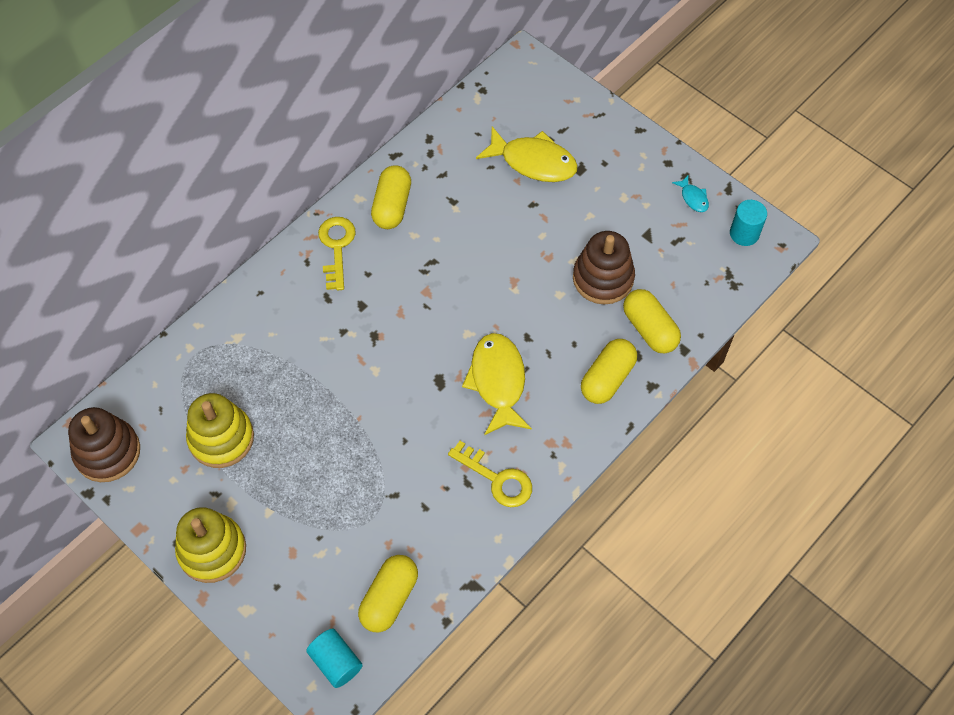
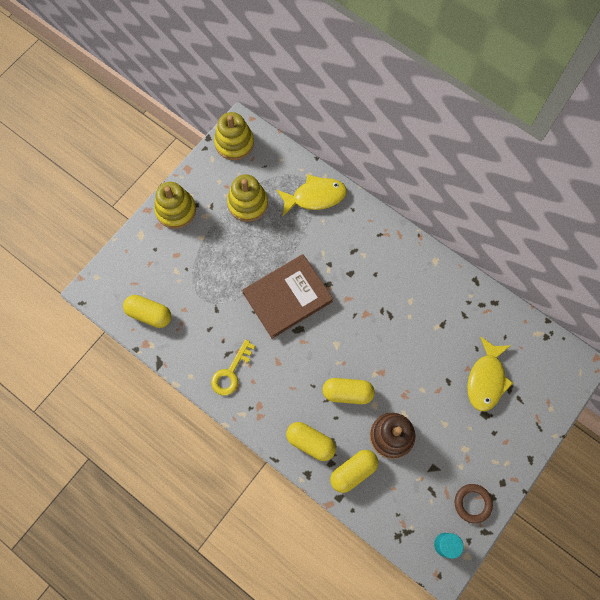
camera: 85 degrees right, 10 degrees up
brown stacking toy [68,407,140,482] -> yellow stacking toy [214,112,254,160]
turquoise cylinder [306,628,363,688] -> none
yellow key [318,217,356,290] -> none
yellow capsule [371,165,411,229] -> yellow capsule moved to [322,378,375,404]
yellow fish [462,333,532,435] -> yellow fish moved to [276,175,347,216]
turquoise fish [672,176,709,212] -> brown ring [455,484,493,524]
none -> brown book [242,254,333,339]

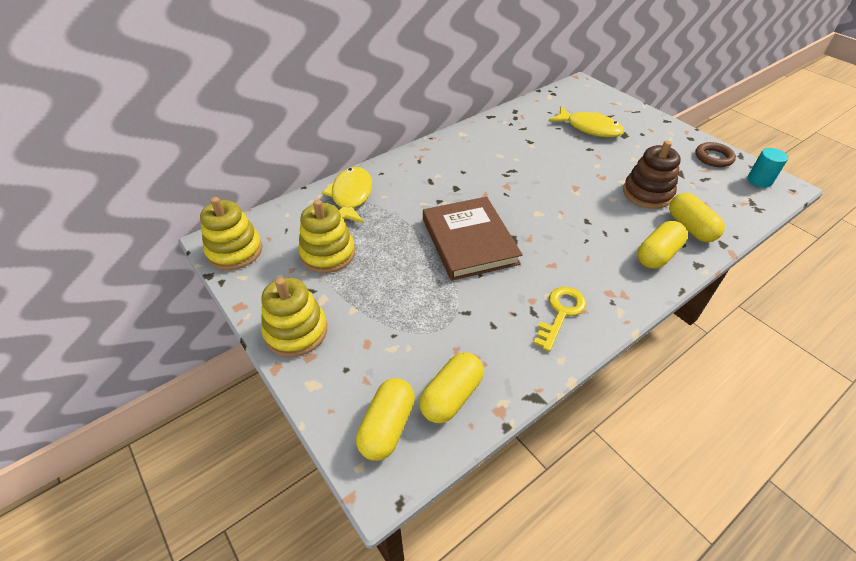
camera: 75 degrees left, 25 degrees down
yellow key [211,339,255,396] -> yellow key turned 105 degrees counterclockwise [533,287,586,352]
yellow capsule [322,378,375,404] -> yellow capsule moved to [356,378,415,461]

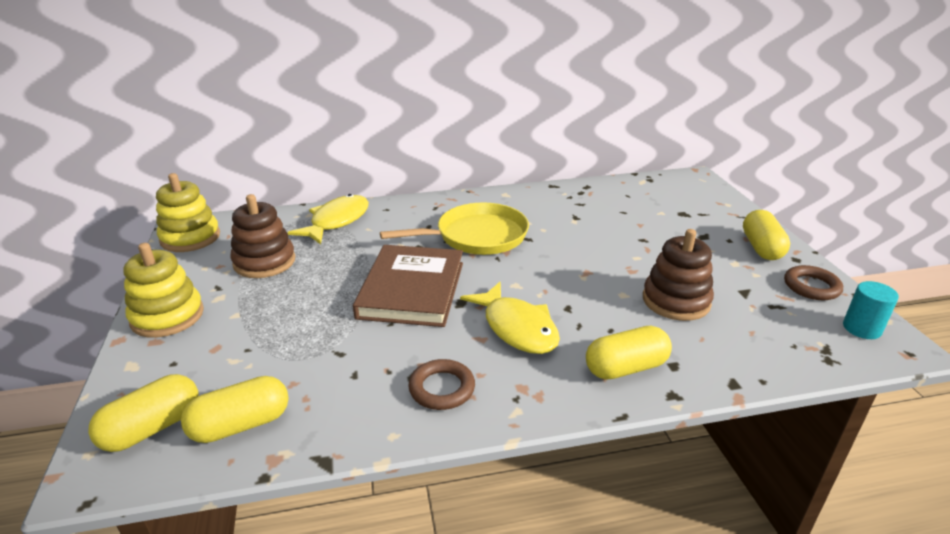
camera: 25 degrees right, 15 degrees down
yellow stacking toy [298,200,355,273] -> brown stacking toy [230,194,295,278]
yellow key [533,287,586,352] -> brown ring [408,359,475,410]
yellow fish [549,106,624,137] -> yellow fish moved to [460,282,560,354]
yellow capsule [669,193,725,242] -> yellow capsule moved to [743,210,790,260]
none -> yellow pan [380,203,529,255]

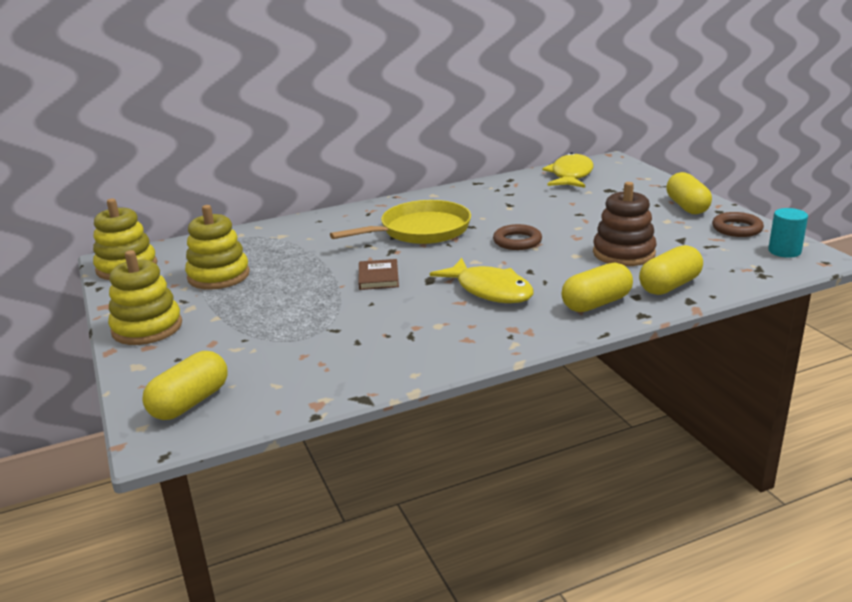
camera: 10 degrees left, 5 degrees down
yellow capsule [181,376,289,443] -> yellow capsule moved to [639,245,703,295]
brown stacking toy [230,194,295,278] -> yellow stacking toy [185,205,250,290]
yellow fish [287,194,369,244] -> yellow fish moved to [542,152,593,188]
brown book [353,245,463,327] -> brown book [358,259,399,290], size x0.46
brown ring [408,359,475,410] -> brown ring moved to [493,224,542,250]

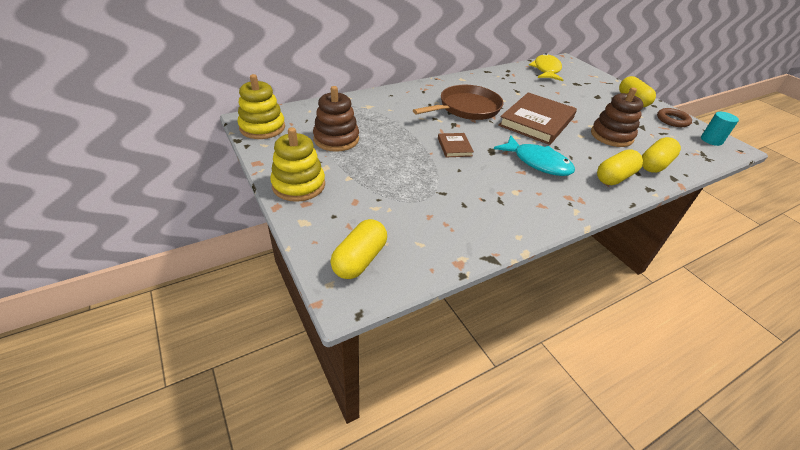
camera: 10 degrees left, 15 degrees up
yellow stacking toy [185,205,250,290] -> brown stacking toy [313,86,359,152]
yellow pan [330,200,471,244] -> brown pan [413,85,503,120]
yellow fish [430,258,534,303] -> turquoise fish [494,135,575,176]
brown ring [493,224,542,250] -> brown book [498,92,577,145]

